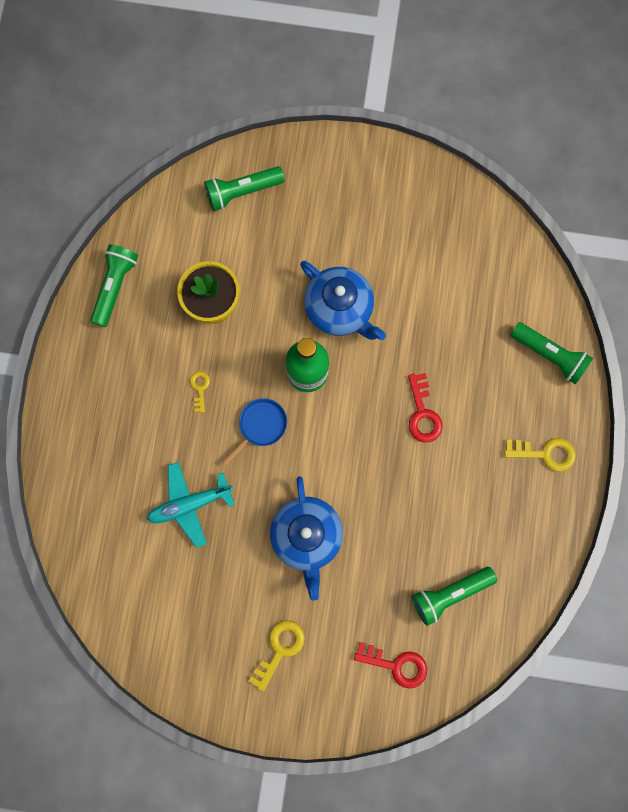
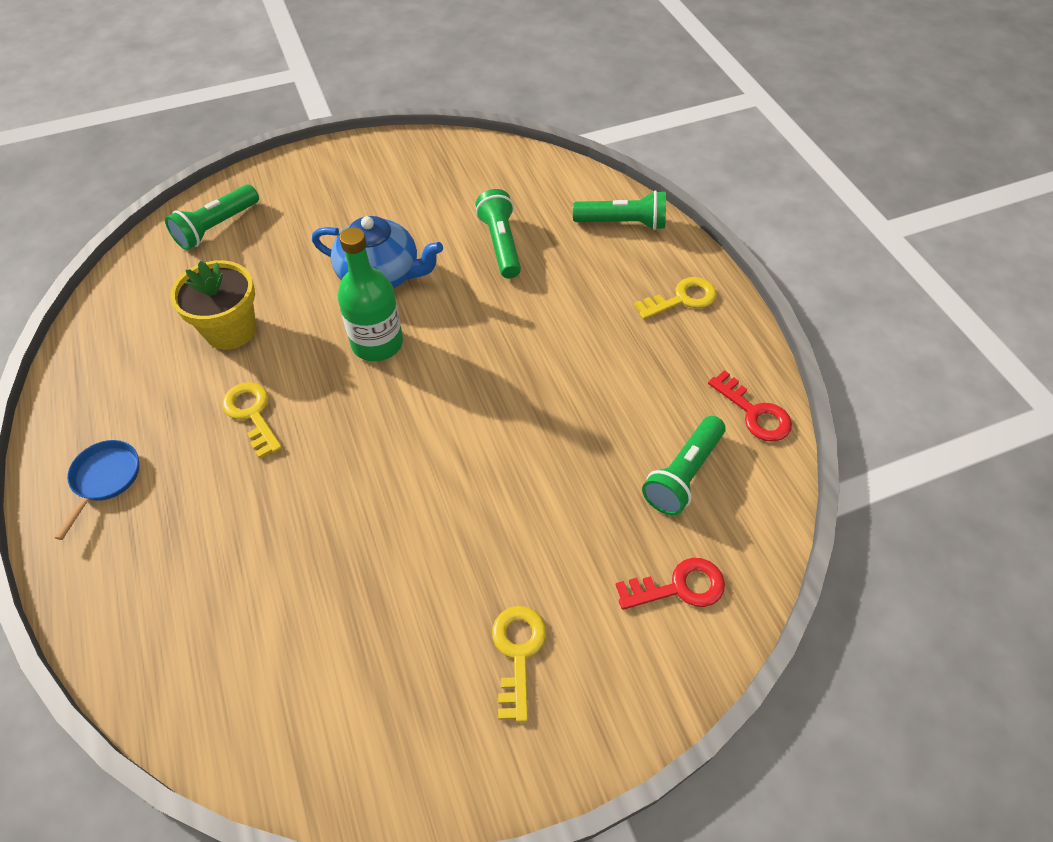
camera: 30 degrees left, 25 degrees down
green flashlight [90,244,138,327] -> green flashlight moved to [476,189,521,278]
turquoise plane [147,462,235,548] -> none
yellow key [190,371,210,413] -> yellow key [222,382,282,459], size x1.67
blue pan [222,398,287,466] -> blue pan moved to [55,440,139,540]
blue teapot [270,476,343,601] -> none
red key [408,373,443,443] -> red key moved to [708,370,792,442]

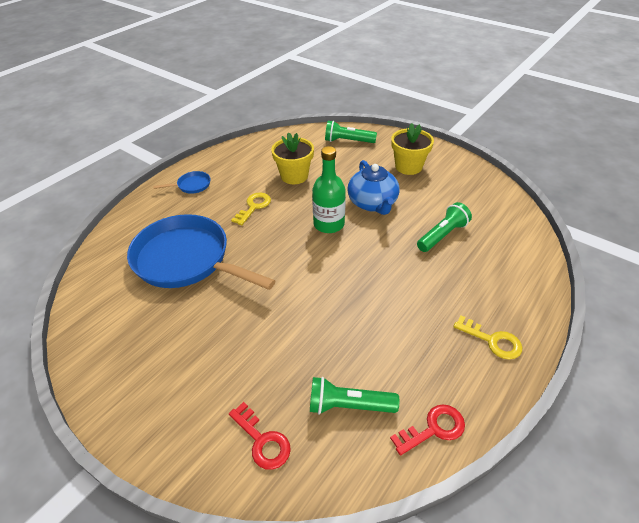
camera: 60 degrees right, 10 degrees down
yellow key [492,606,546,722] -> none
green flashlight [573,190,666,230] -> none
red key [708,370,792,442] -> red key turned 135 degrees counterclockwise [390,404,465,456]
none -> blue pan [127,214,275,290]
none -> yellow flower pot [391,123,434,175]

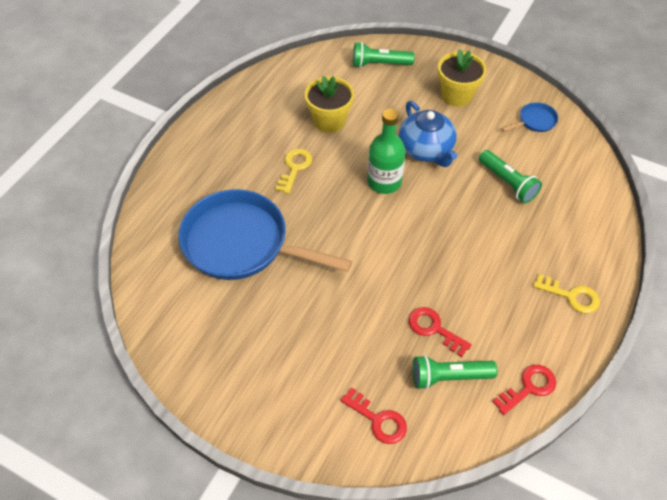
camera: 10 degrees left, 10 degrees up
blue pan [153,171,210,194] -> blue pan moved to [502,102,558,132]
green flashlight [417,202,472,252] -> green flashlight turned 105 degrees clockwise [479,150,542,203]
none -> red key [409,307,472,357]

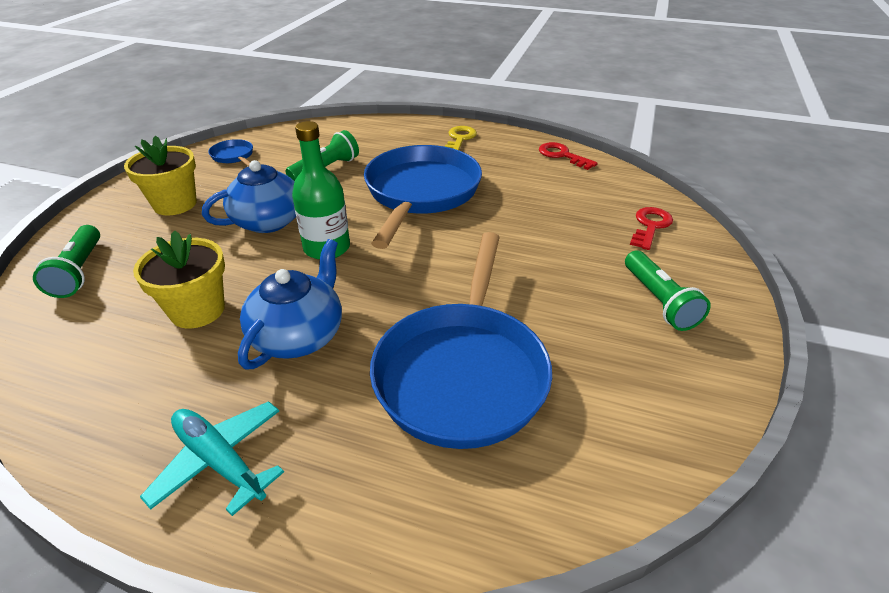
camera: 100 degrees left, 15 degrees down
yellow key [276,149,312,194] -> blue teapot [238,239,342,370]
red key [409,307,472,357] -> none
green flashlight [413,355,497,390] -> green flashlight moved to [625,250,711,331]
none -> turquoise plane [140,401,284,516]
none -> blue pan [364,145,482,249]

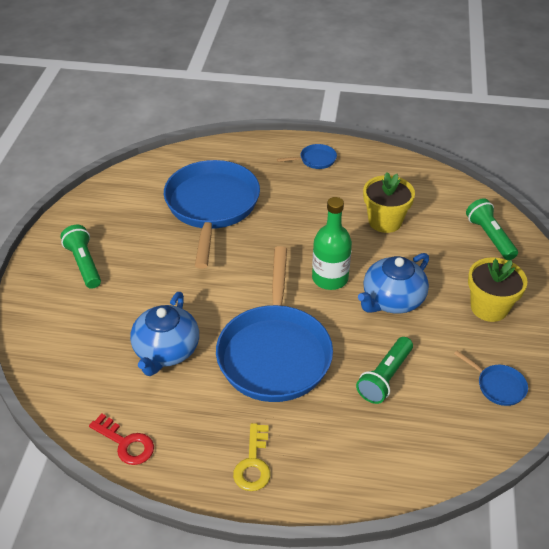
camera: 170 degrees right, 5 degrees up
turquoise plane [140,401,284,516] -> blue pan [277,144,337,169]
blue teapot [238,239,342,370] -> blue teapot moved to [130,292,199,376]
red key [630,207,673,250] -> none

